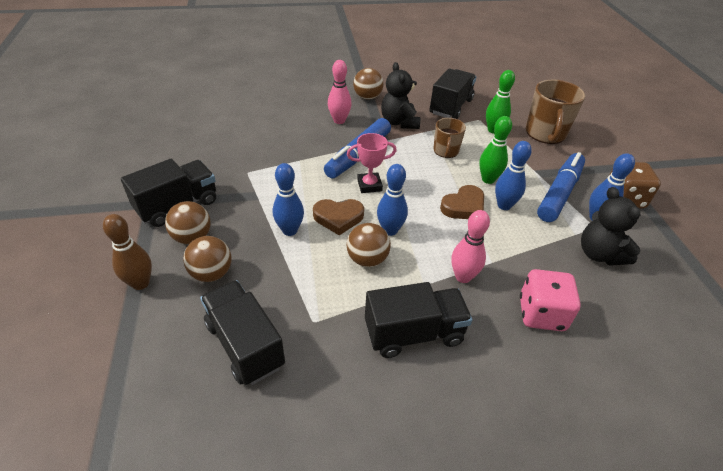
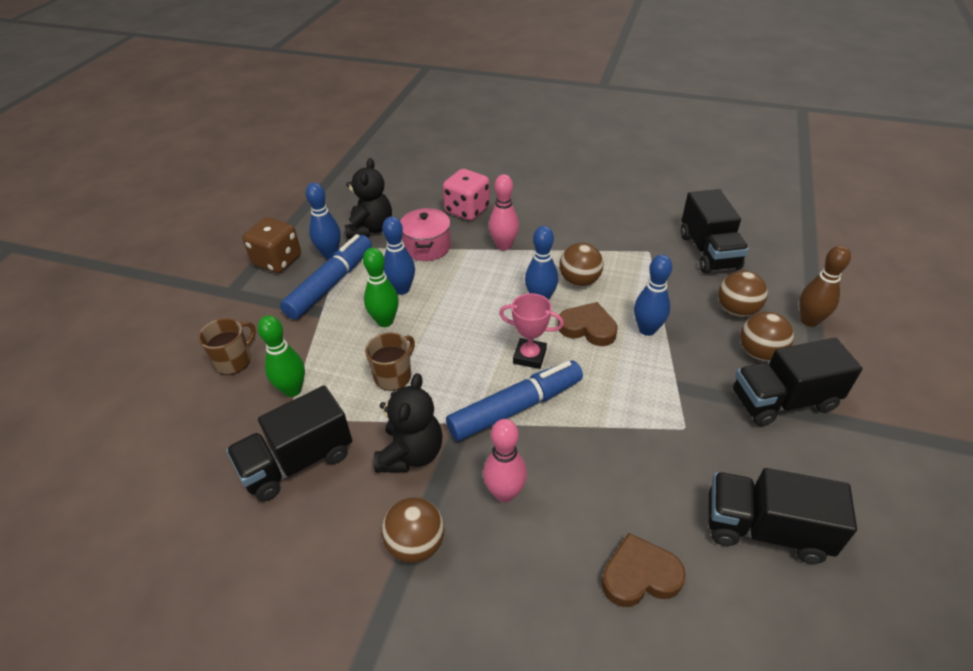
camera: 150 degrees left, 0 degrees up
black truck [365,282,472,358] -> black truck moved to [708,468,857,564]
brown heart [440,185,484,219] -> brown heart moved to [601,533,686,607]
brown mug [526,79,585,144] -> brown mug [198,318,256,375], size x0.60
blue marker [537,152,585,222] -> blue marker turned 150 degrees clockwise [280,234,372,320]
none -> pink pot [400,208,451,261]

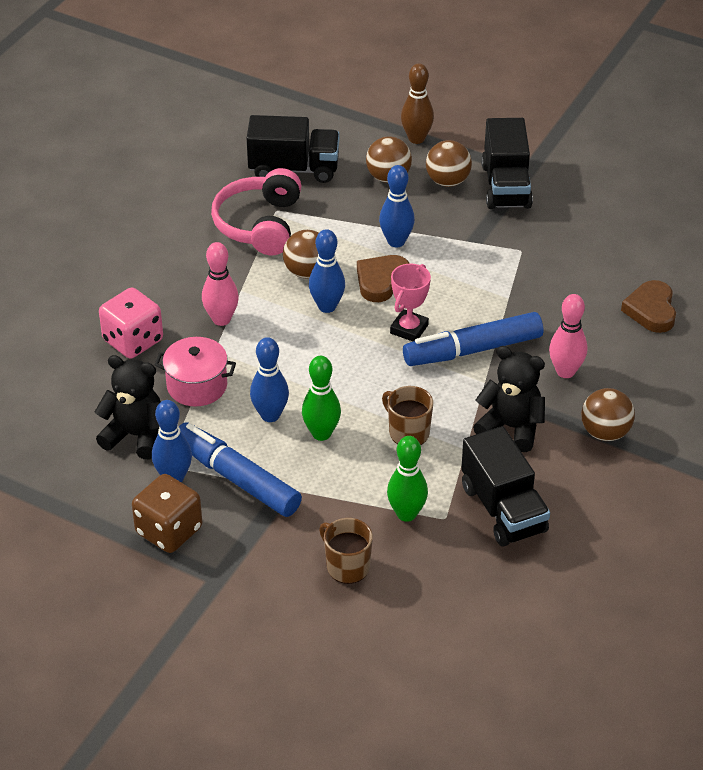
camera: 80 degrees left, 0 degrees up
blue marker [446,360,583,441] -> blue marker turned 90 degrees counterclockwise [403,312,543,366]
black truck [708,468,857,564] -> none
none -> pink headphones [211,168,301,255]

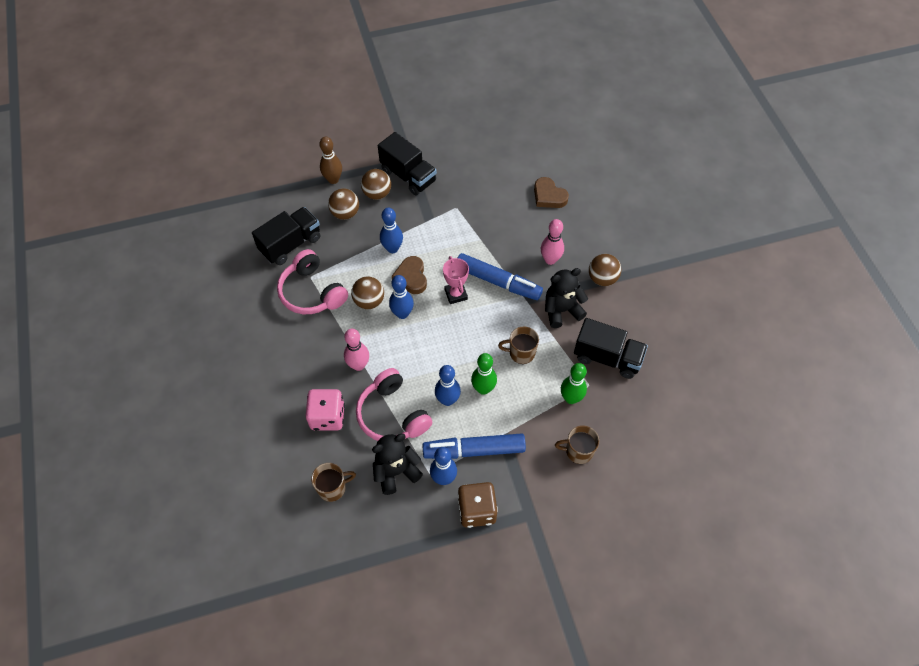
camera: 45 degrees left, 15 degrees up
pink pot [155,337,236,406] -> pink headphones [356,368,432,441]
blue marker [403,312,543,366] -> blue marker turned 90 degrees counterclockwise [458,253,543,300]
none -> brown mug [311,463,356,502]

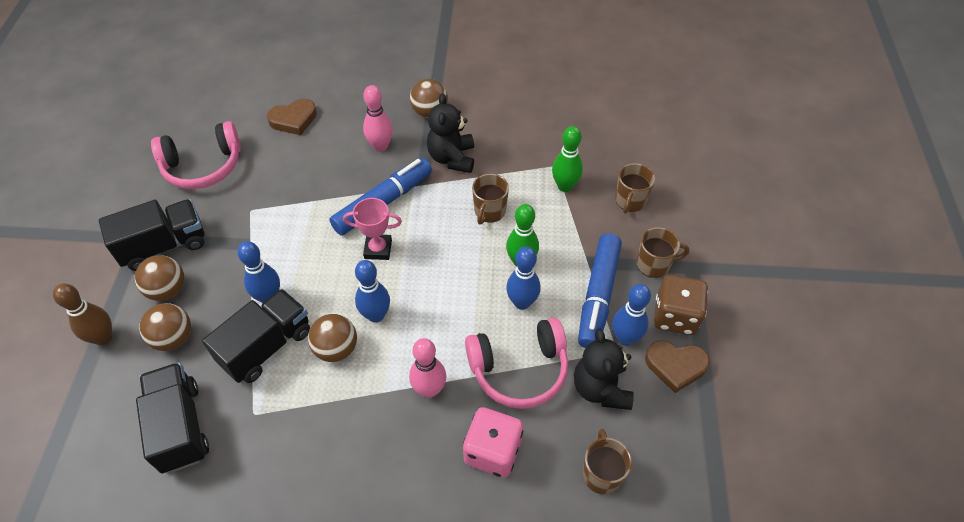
camera: 70 degrees left, 5 degrees down
pink headphones [277,249,348,314] -> pink headphones moved to [151,121,241,189]
brown heart [392,256,427,294] -> brown heart moved to [645,340,710,393]
black truck [574,318,648,379] -> black truck moved to [202,289,310,383]
none -> brown mug [637,227,689,278]

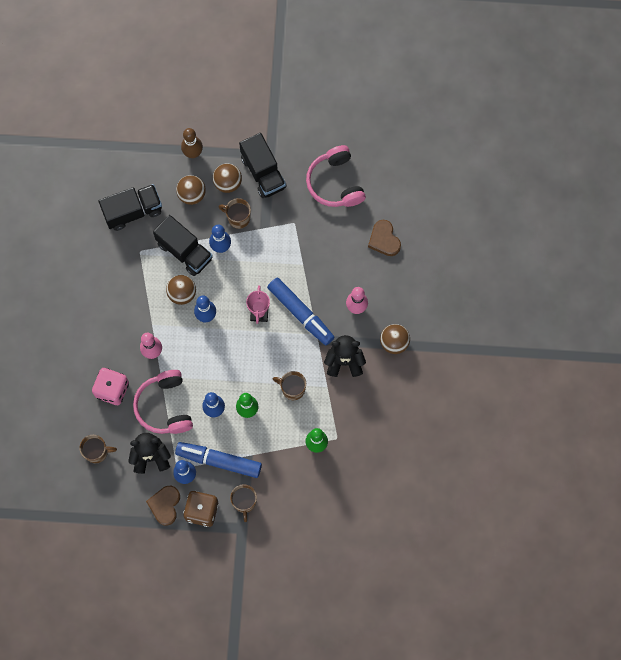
camera: 90 degrees right, 20 degrees up
brown mug [615,163,655,214] -> brown mug moved to [219,198,251,229]

